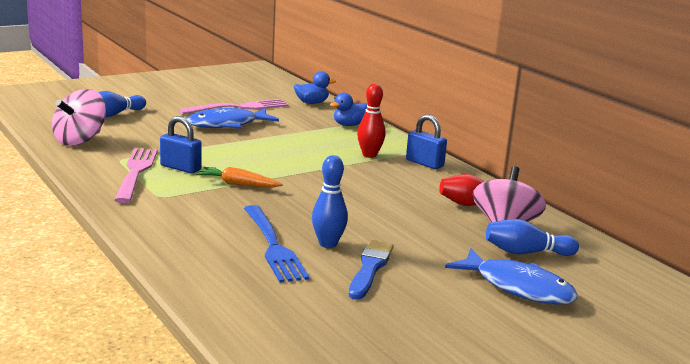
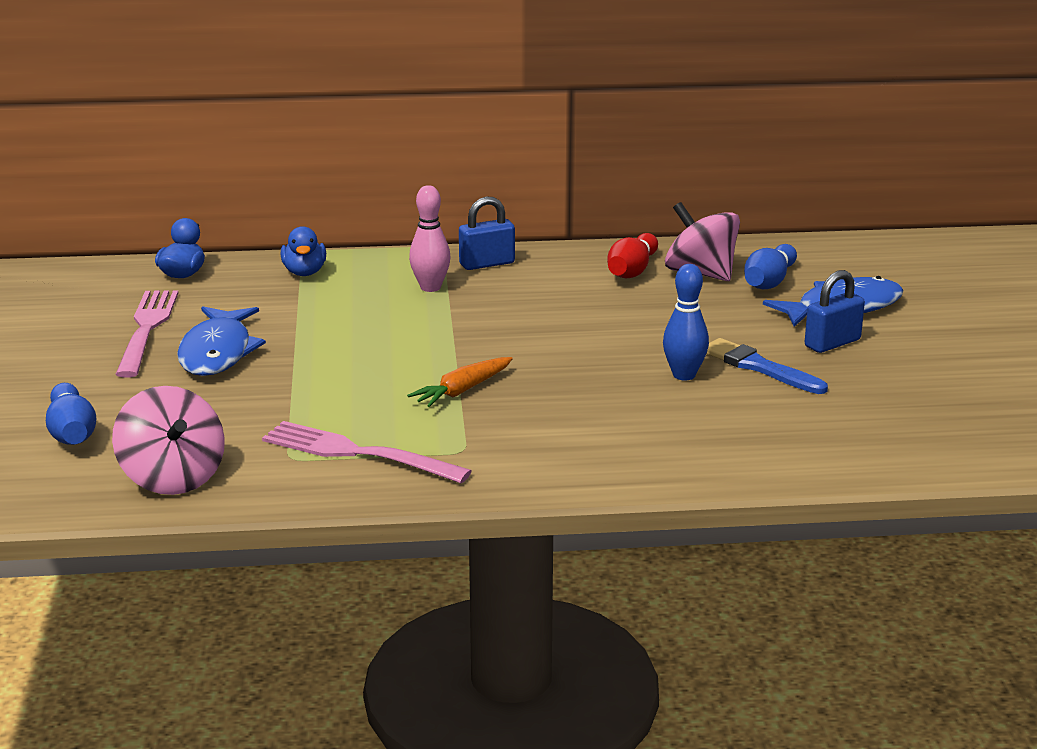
camera: 60 degrees left, 5 degrees up
blue padlock [160,116,202,173] -> blue padlock moved to [805,270,865,353]
blue fork [244,205,310,283] -> none
red bowling pin [357,84,386,158] -> pink bowling pin [409,185,450,292]

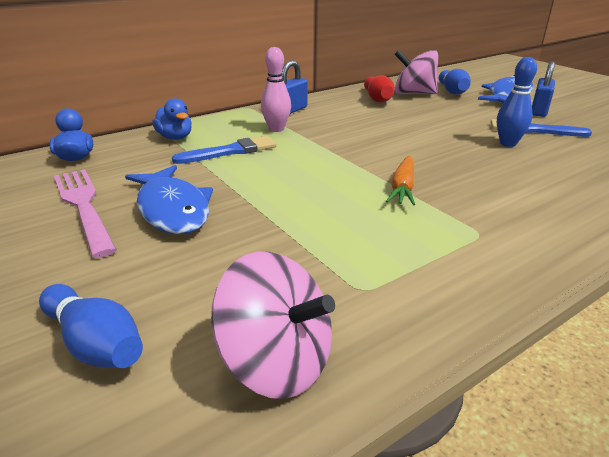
camera: 30 degrees left, 5 degrees up
pink fork [262,421,472,483] -> none
none -> blue brush [172,136,276,164]

